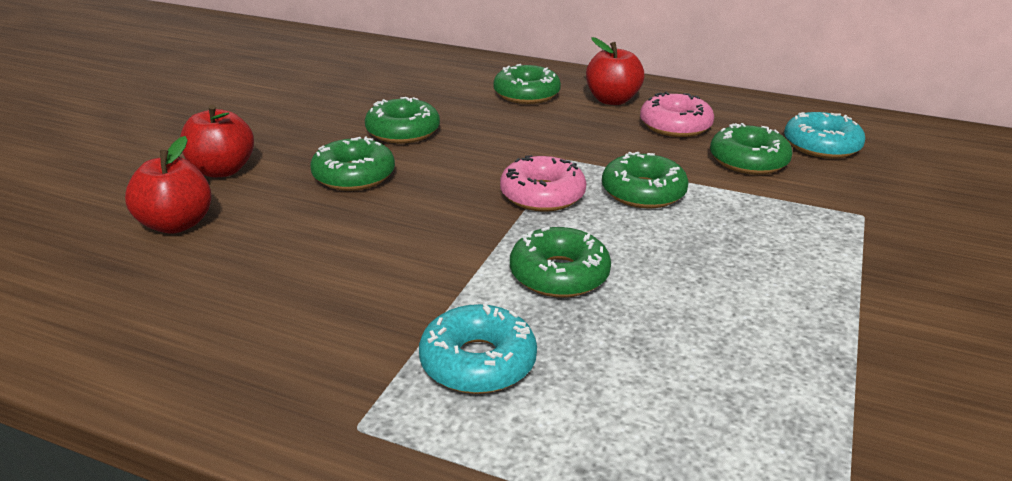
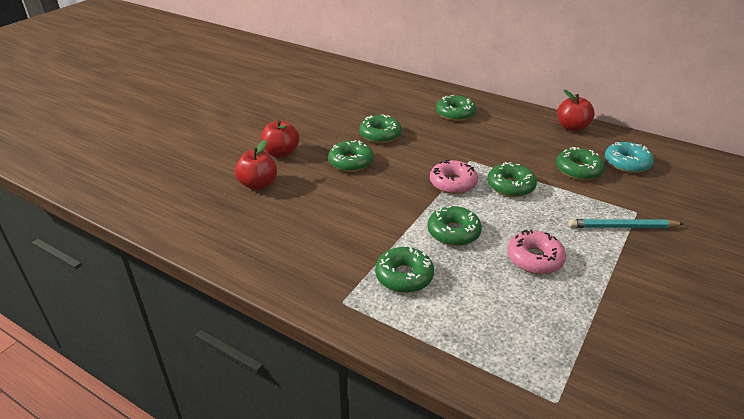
camera: 10 degrees right, 5 degrees up
turquoise donut [419,304,537,394] -> green donut [375,247,434,293]
red apple [586,37,644,105] -> red apple moved to [557,90,595,132]
pink donut [640,92,714,137] -> pink donut moved to [507,230,566,274]
none -> turquoise pencil [569,219,684,228]

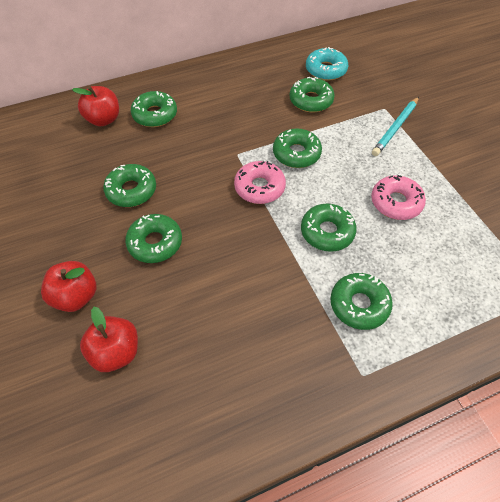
camera: 55 degrees left, 20 degrees up
red apple [557,90,595,132] -> red apple moved to [72,86,119,126]

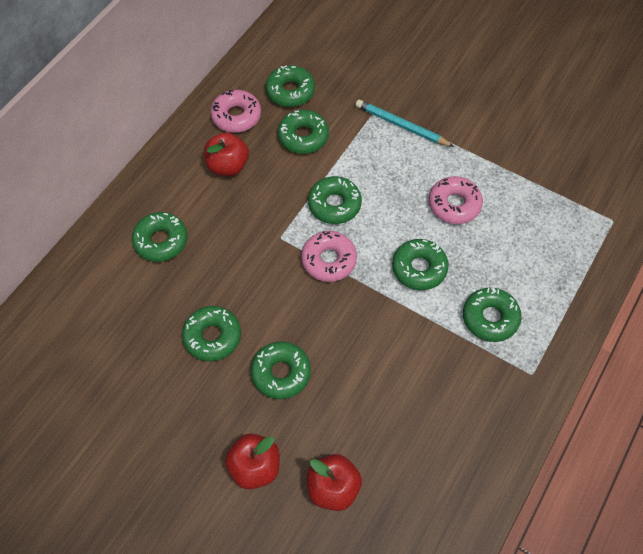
camera: 35 degrees left, 5 degrees up
red apple [72,86,119,126] -> red apple moved to [204,132,249,176]
turquoise donut [306,47,348,81] -> green donut [266,65,315,107]
turquoise pencil [372,97,419,156] -> turquoise pencil turned 120 degrees clockwise [356,100,454,147]
none -> pink donut [211,90,261,133]

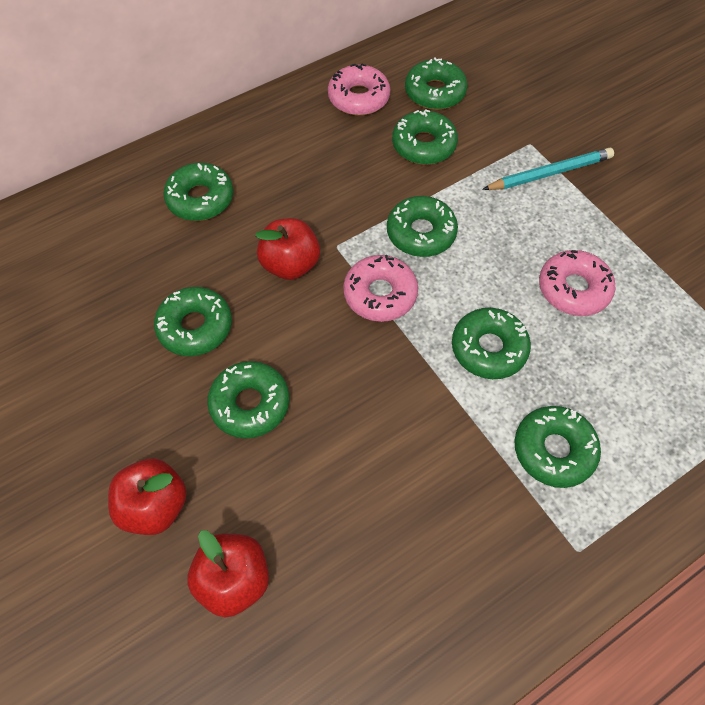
camera: 25 degrees right, 0 degrees up
red apple [204,132,249,176] -> red apple moved to [255,218,320,280]
turquoise pencil [356,100,454,147] -> turquoise pencil turned 105 degrees clockwise [482,148,614,190]

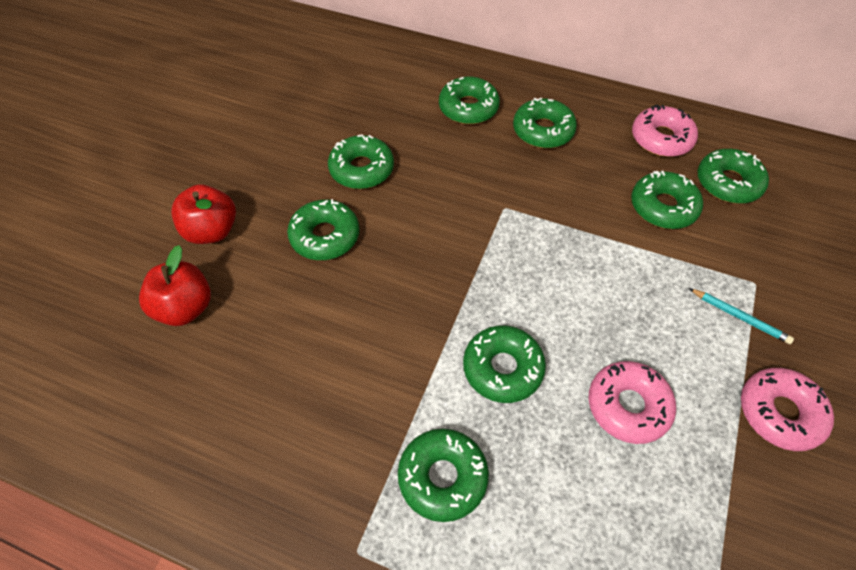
camera: 55 degrees right, 5 degrees down
red apple [255,218,320,280] -> none
pink donut [343,255,418,322] -> pink donut moved to [741,368,834,451]
green donut [387,196,458,257] -> green donut moved to [513,98,577,148]
turquoise pencil [482,148,614,190] -> turquoise pencil [689,288,794,344], size x0.64

